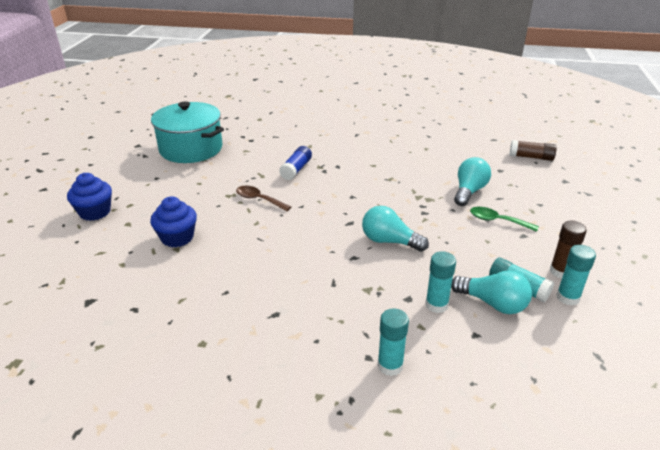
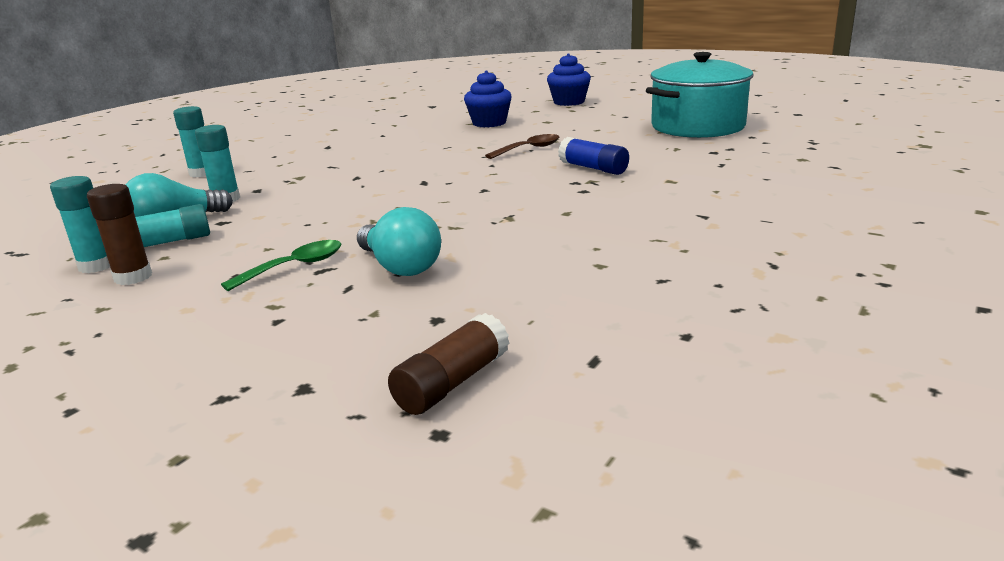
camera: 115 degrees right, 10 degrees down
turquoise light bulb [362,206,429,252] -> none

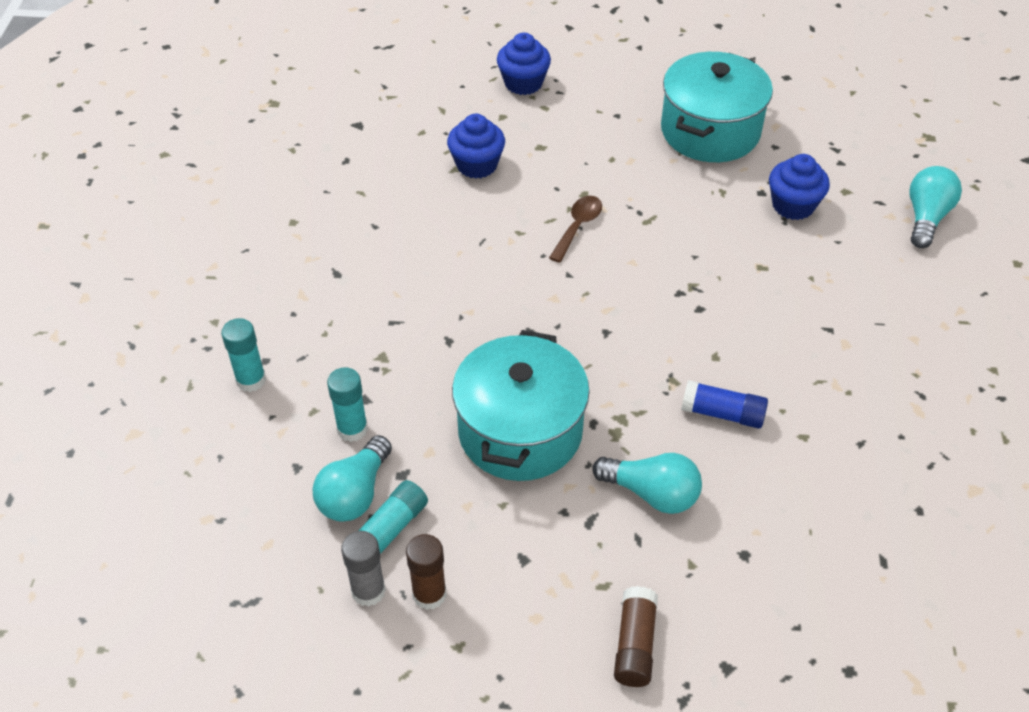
camera: 30 degrees left, 25 degrees up
turquoise glue stick [50,176,110,273] -> grey glue stick [341,531,386,607]
green spoon [221,240,341,291] -> none
brown glue stick [388,313,509,415] -> brown glue stick moved to [614,586,658,687]
blue glue stick [558,137,629,175] -> blue glue stick moved to [681,380,768,429]
none -> turquoise pot [452,330,590,481]
none -> blue cupcake [769,154,830,220]
none -> turquoise light bulb [910,166,962,248]

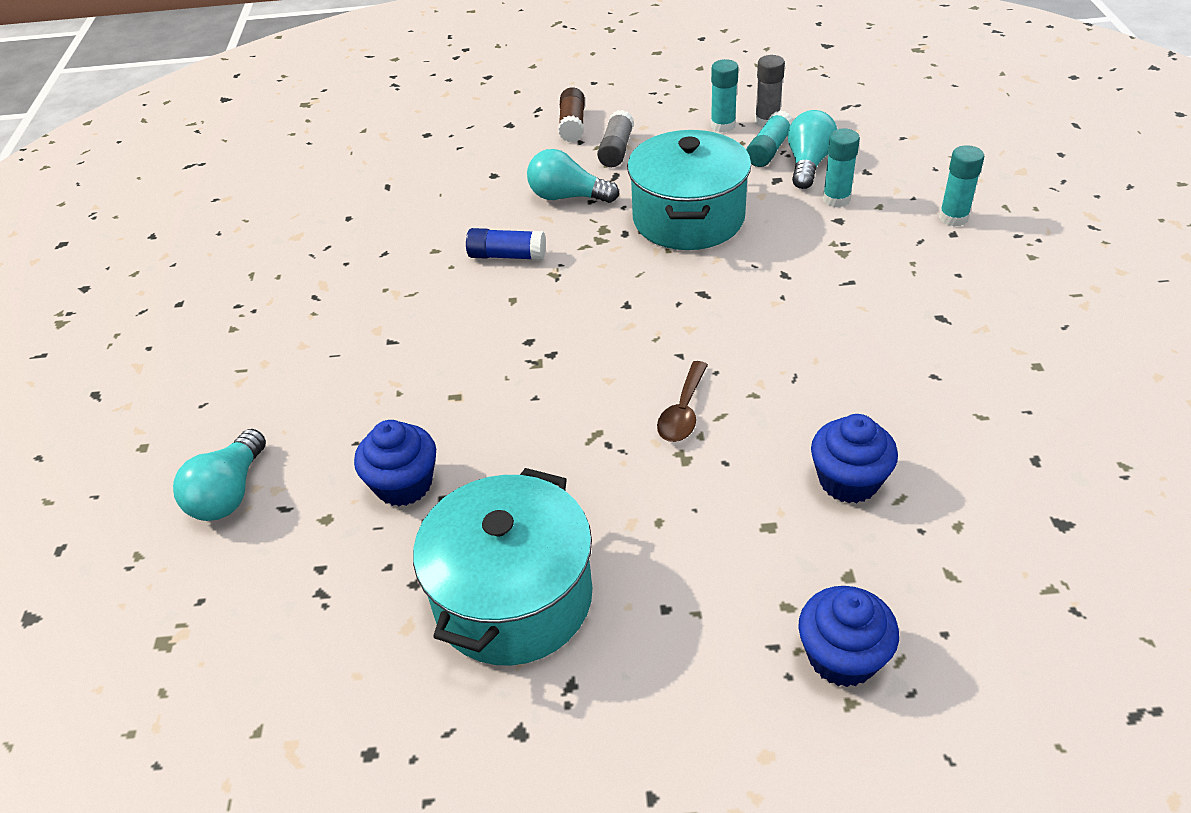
camera: 175 degrees right, 5 degrees down
brown glue stick [406,534,446,610] -> turquoise glue stick [711,59,739,133]
none -> grey glue stick [597,110,634,167]

